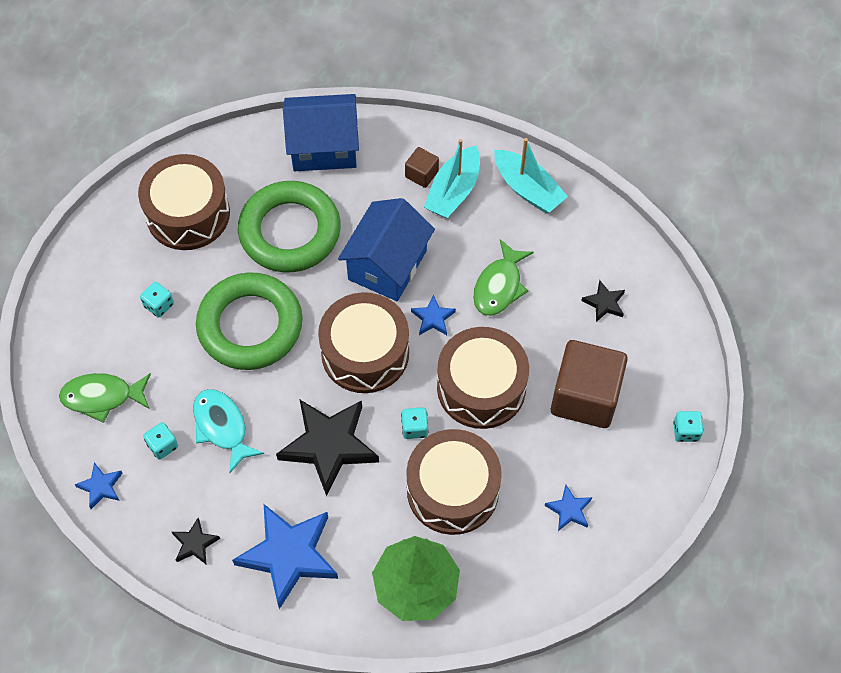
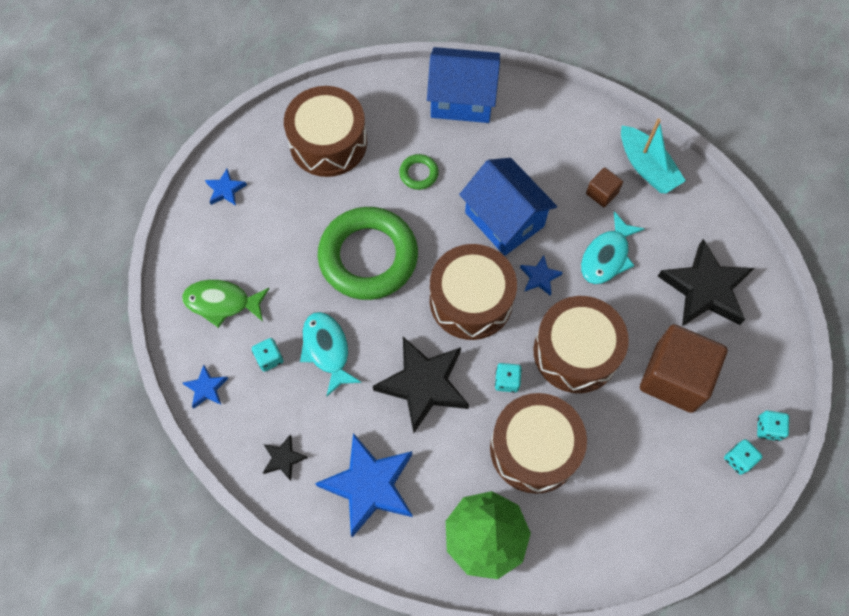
camera: 10 degrees right, 5 degrees up
turquoise dice [140,282,174,318] -> turquoise dice moved to [724,439,763,475]
green ring [238,181,341,273] -> green ring [399,154,439,190], size x0.41
blue house [338,198,435,301] -> blue house turned 75 degrees counterclockwise [459,158,557,256]
brown cube [405,147,439,188] -> brown cube moved to [586,168,623,207]
turquoise boat [424,139,480,218] -> none
green fish [473,239,534,316] -> turquoise fish [581,211,644,284]
blue star [545,485,592,531] -> blue star moved to [205,169,247,206]
black star [581,280,625,322] -> black star [658,239,754,326], size x2.17

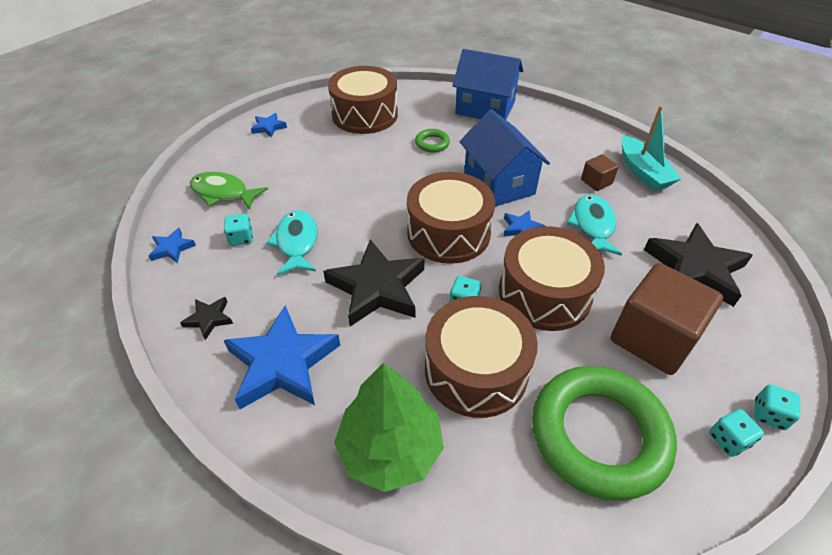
camera: 15 degrees right, 20 degrees down
green ring [318,207,418,300] -> green ring moved to [532,366,677,501]
turquoise fish [581,211,644,284] -> turquoise fish turned 135 degrees clockwise [566,195,622,256]

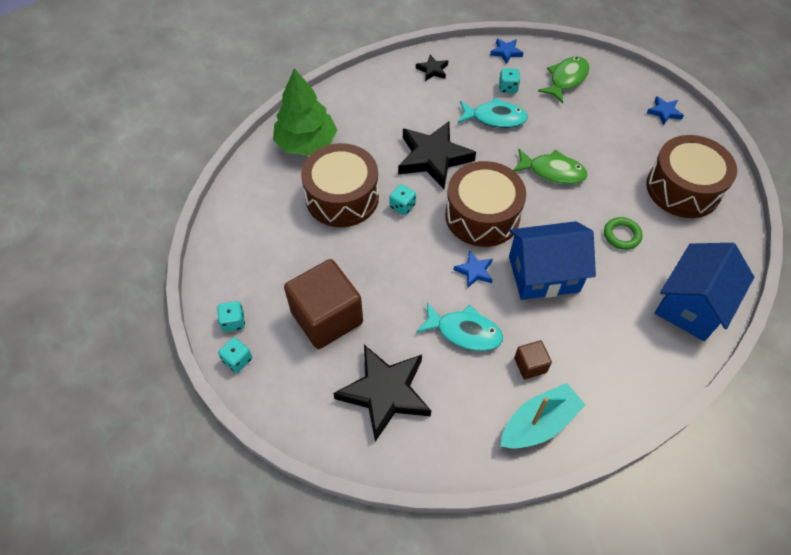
camera: 105 degrees right, 10 degrees up
blue star [223,305,340,409] -> none
brown drum [499,226,605,331] -> none
green ring [532,366,677,501] -> none
turquoise boat [621,106,682,191] -> turquoise boat turned 150 degrees clockwise [501,383,585,449]
none -> green fish [513,149,587,184]

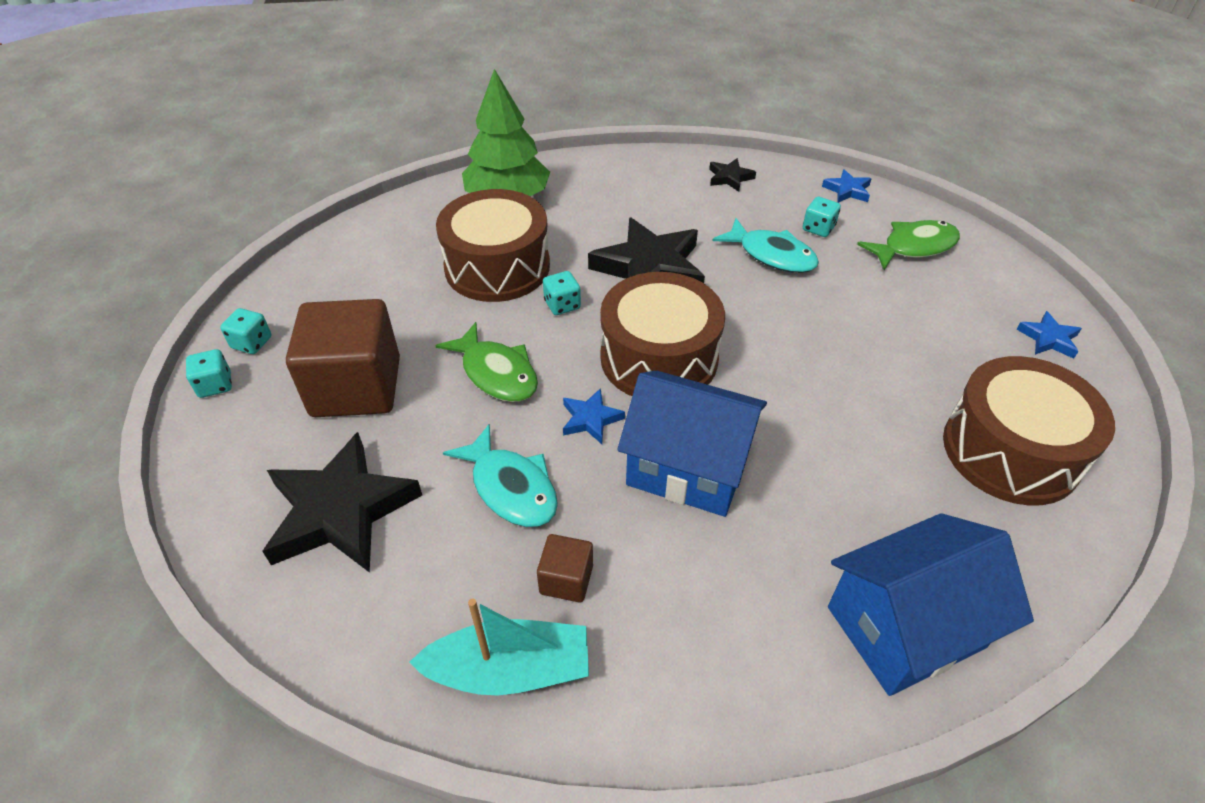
camera: 30 degrees right, 10 degrees down
green fish [513,149,587,184] -> green fish moved to [435,322,538,402]
green ring [604,217,643,250] -> none

